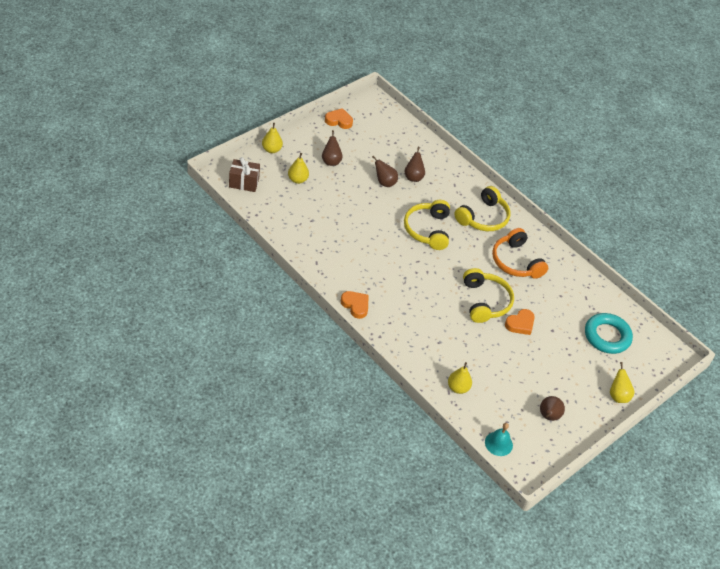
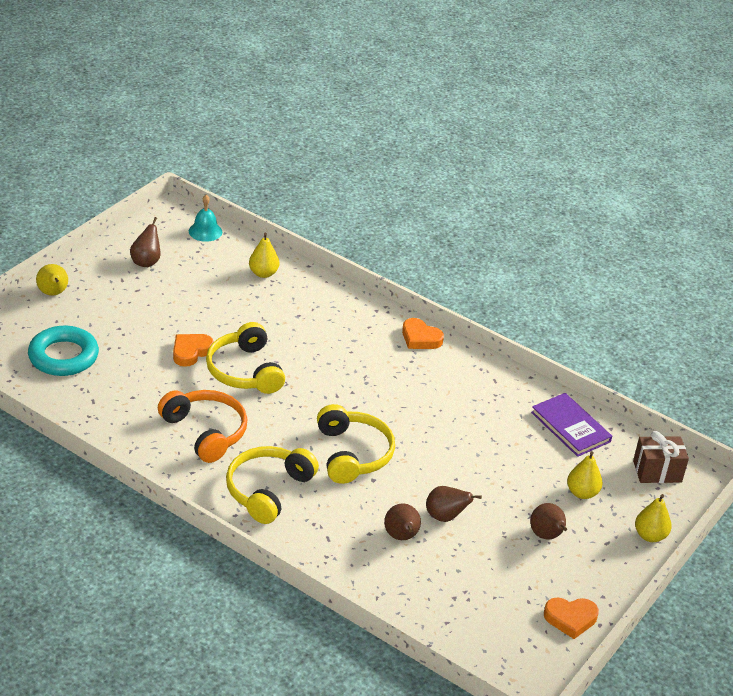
camera: 170 degrees right, 10 degrees down
none -> purple book [531,393,612,457]

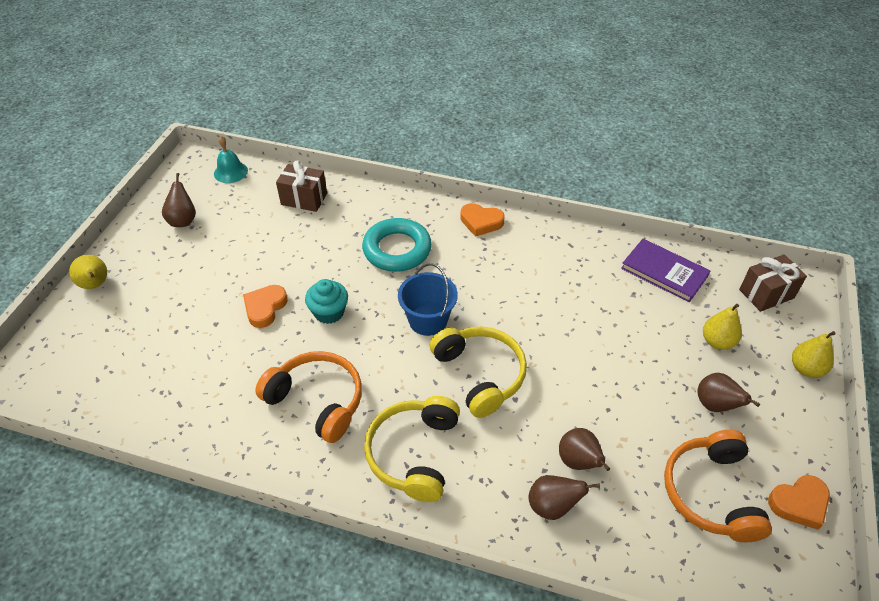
camera: 15 degrees left, 10 degrees up
turquoise ring [28,326,99,376] -> turquoise ring moved to [362,218,432,272]
yellow headphones [206,322,285,394] -> turquoise cupcake [305,279,348,324]
yellow pear [249,233,280,278] -> brown gift [276,160,327,212]
brown pear [426,486,482,522] -> brown pear moved to [529,475,600,520]
none -> blue bucket [398,263,458,336]
none -> orange headphones [664,430,772,542]

